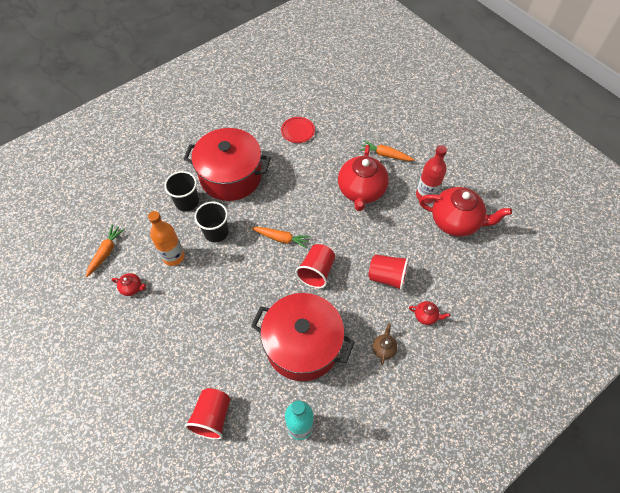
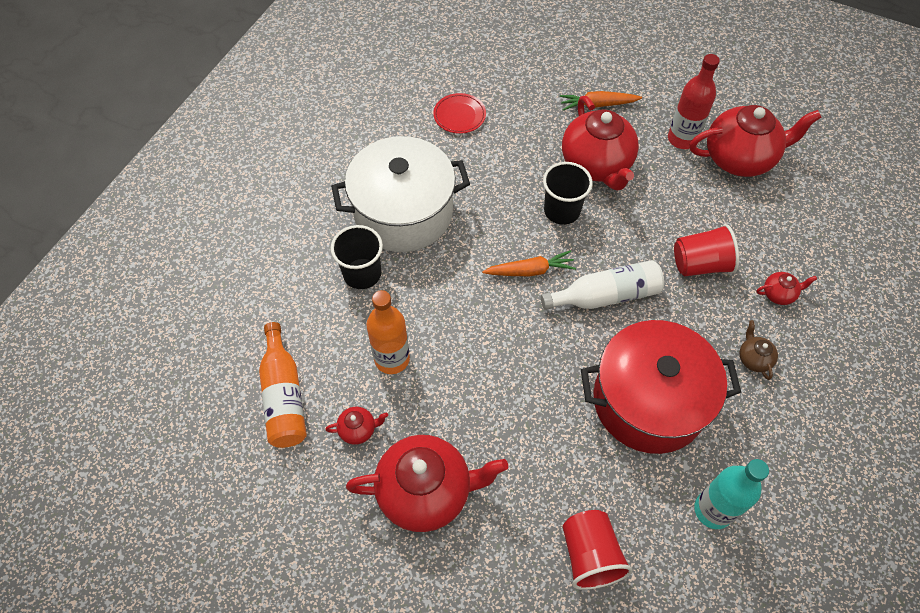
camera: 25 degrees left, 0 degrees up
orange carrot [86,224,125,277] -> orange bottle [259,322,307,448]
red pot [184,128,271,201] -> white pot [331,136,470,252]
black cup [194,201,229,243] -> black cup moved to [543,162,593,225]
red cup [295,244,335,288] -> white bottle [541,260,664,310]
none -> red teapot [346,435,508,532]

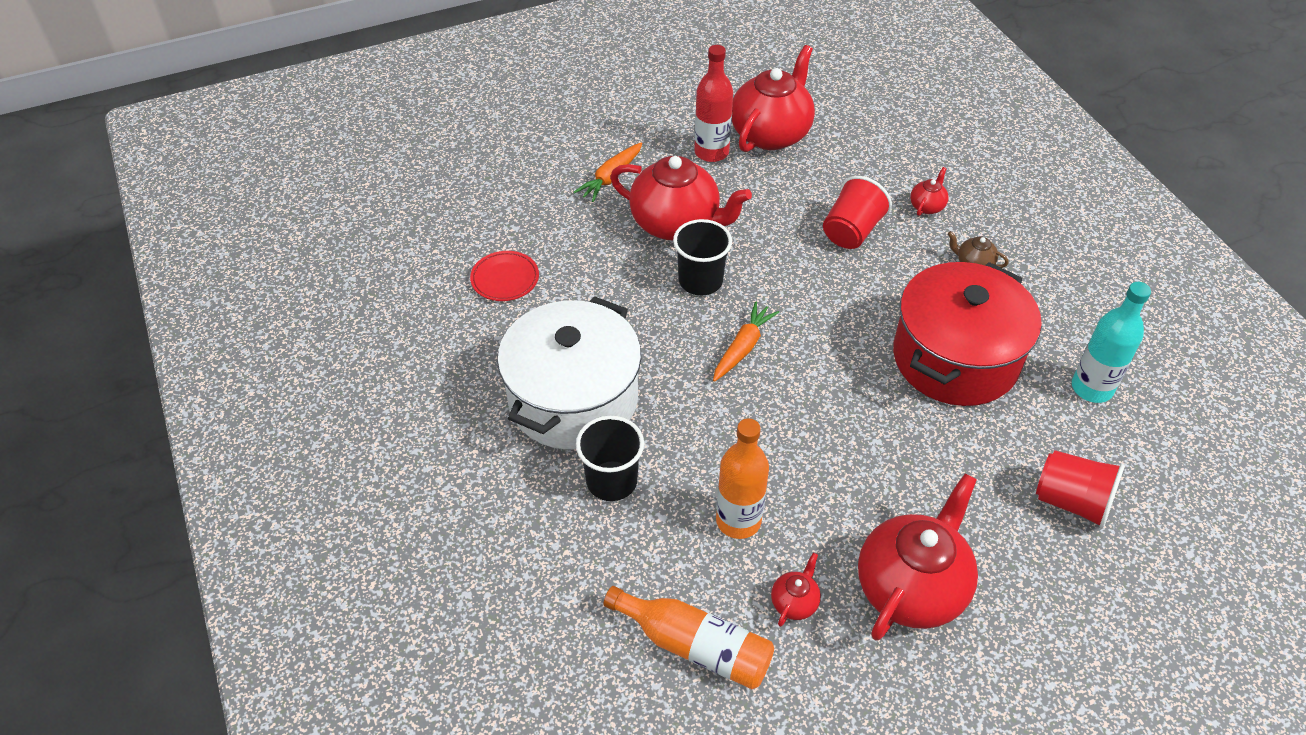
camera: 50 degrees left, 10 degrees down
white bottle [541,260,664,310] -> none

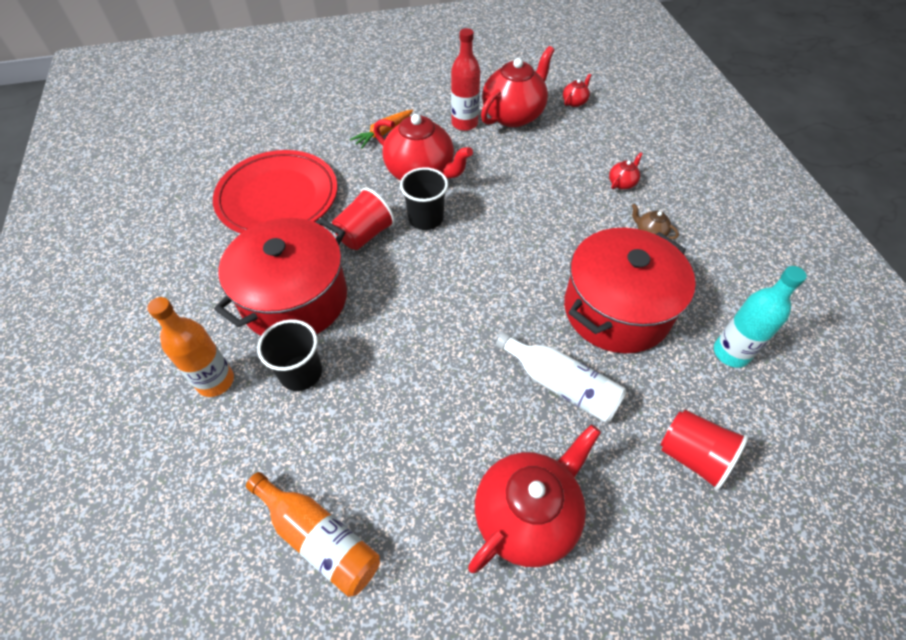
camera: 10 degrees right, 5 degrees up
red plate [470,251,539,301] -> red plate [213,150,337,233], size x2.28
white pot [497,296,641,450] -> red pot [214,218,347,336]
orange carrot [713,301,779,382] -> none
orange bottle [716,418,769,539] -> orange bottle moved to [147,297,234,397]
red teapot [771,553,821,627] -> red teapot moved to [563,74,591,107]
red cup [823,176,892,249] -> red cup moved to [332,187,395,250]
none -> white bottle [496,332,627,423]

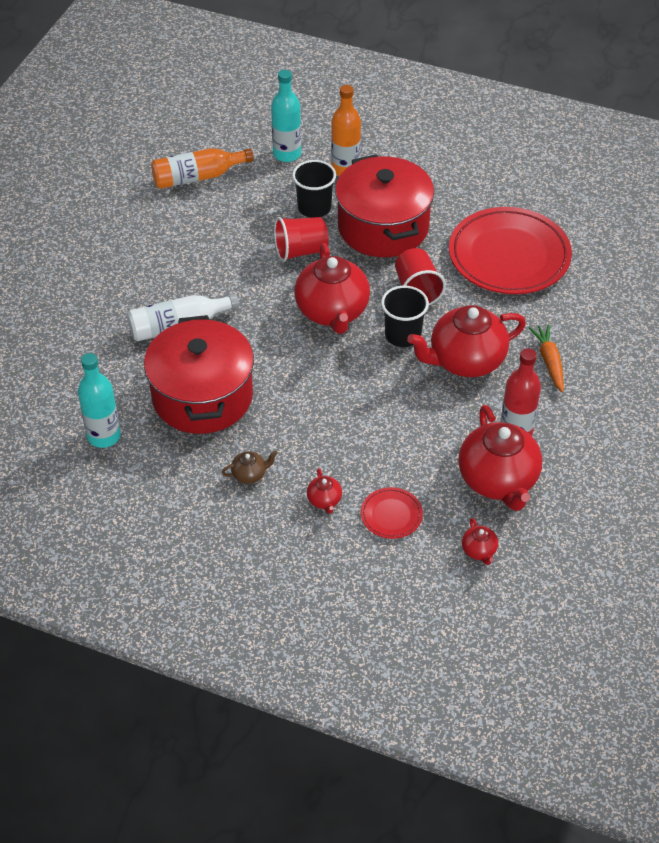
camera: 125 degrees right, 5 degrees down
red teapot [468,425,601,573] -> red teapot moved to [294,243,370,334]
red cup [660,409,749,491] -> red cup moved to [274,217,329,262]
none -> turquoise bottle [271,70,301,162]
none -> red plate [361,487,423,539]

